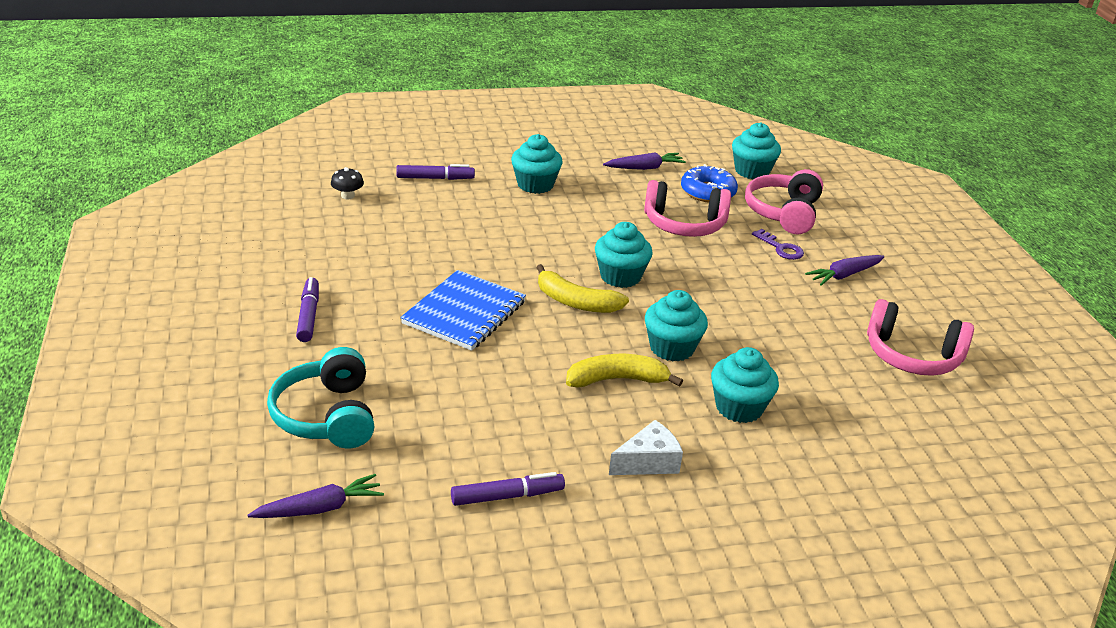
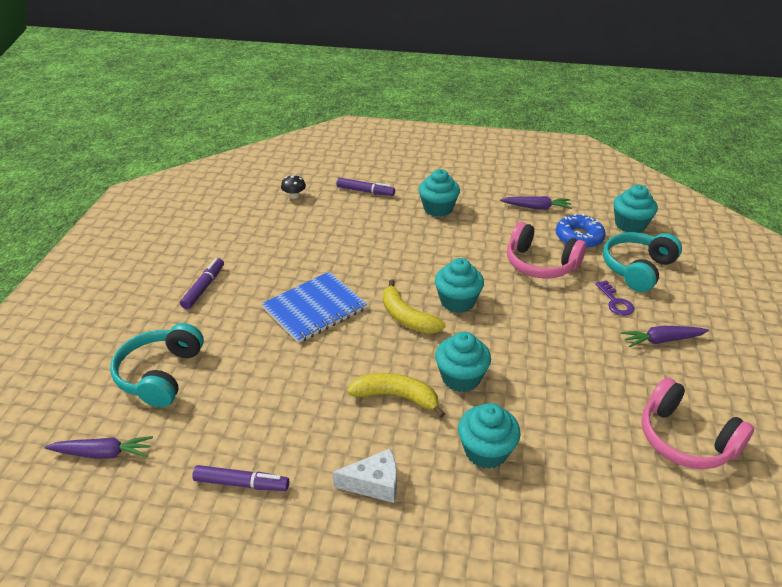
camera: 25 degrees right, 5 degrees up
pink headphones [745,169,823,235] -> turquoise headphones [603,232,682,292]

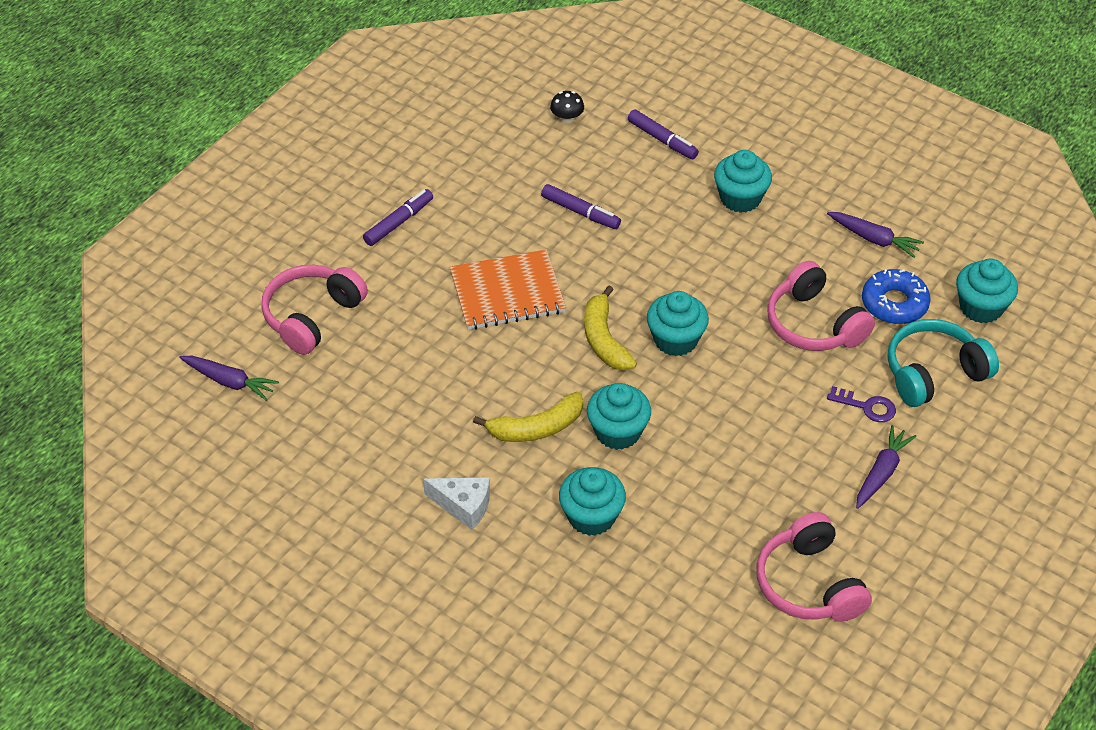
camera: 25 degrees right, 10 degrees up
turquoise headphones [110,323,204,407] -> pink headphones [262,265,368,355]
purple marker [192,465,289,491] -> purple marker moved to [541,184,621,229]
blue notebook [262,272,367,343] -> orange notebook [450,249,566,330]
yellow banana [347,373,445,418] -> yellow banana turned 120 degrees clockwise [473,392,583,442]
purple key [595,280,634,316] -> purple key turned 75 degrees counterclockwise [827,386,896,422]
purple carrot [621,326,709,347] -> purple carrot turned 105 degrees clockwise [856,425,916,509]

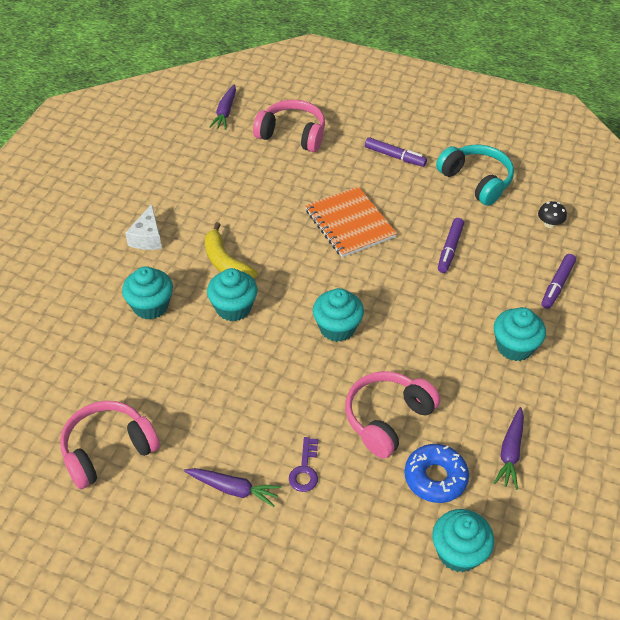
camera: 75 degrees right, 0 degrees up
yellow banana [584,286,637,371] -> none
turquoise headphones [888,319,999,407] -> turquoise headphones moved to [436,145,514,206]

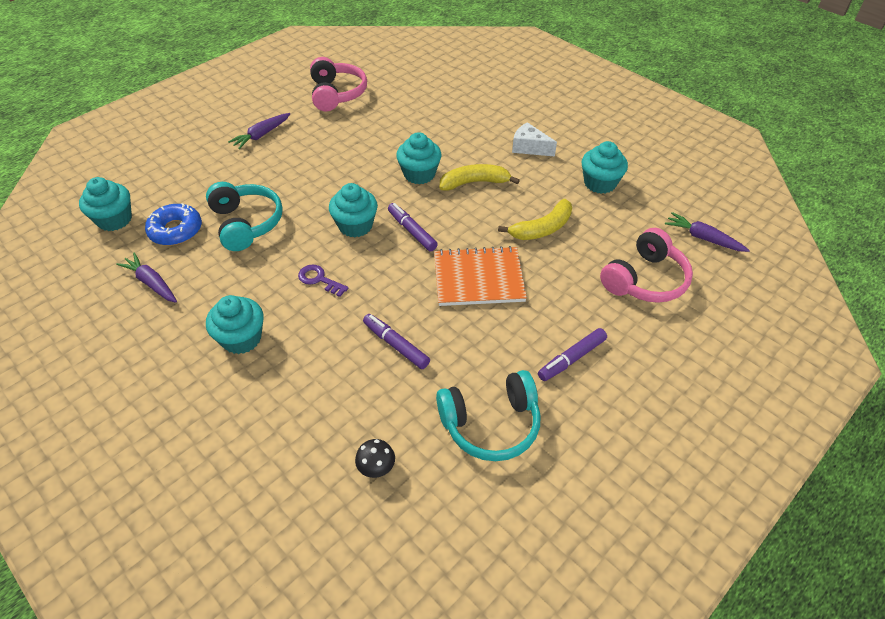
camera: 115 degrees right, 0 degrees up
turquoise cupcake [122,266,173,320] -> turquoise cupcake moved to [582,141,628,194]
purple key [289,437,318,492] -> purple key moved to [298,264,349,297]
pink headphones [345,371,440,458] -> turquoise headphones [206,182,283,251]
purple marker [541,254,576,309] -> purple marker moved to [388,203,438,251]
none -> yellow banana [498,199,572,240]

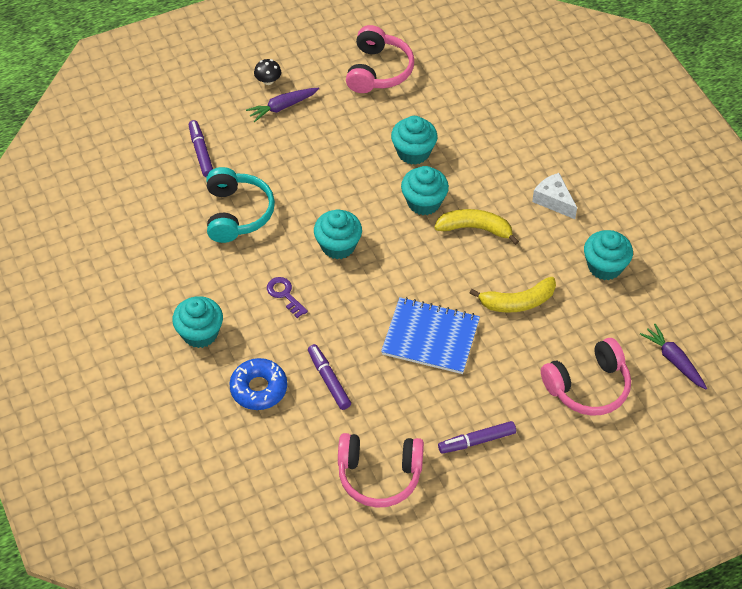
camera: 20 degrees right, 5 degrees up
turquoise cupcake [79,177,132,231] -> turquoise cupcake moved to [391,116,437,165]
purple carrot [116,253,177,303] -> none
blue donut [145,203,202,245] -> blue donut moved to [230,358,287,410]
black mushroom [355,439,395,478] -> black mushroom moved to [254,59,281,85]
purple marker [388,203,438,251] -> purple marker moved to [189,120,213,177]
orange notebook [434,246,527,306] -> blue notebook [381,297,480,374]
turquoise headphones [436,370,541,461] -> pink headphones [338,433,424,508]

